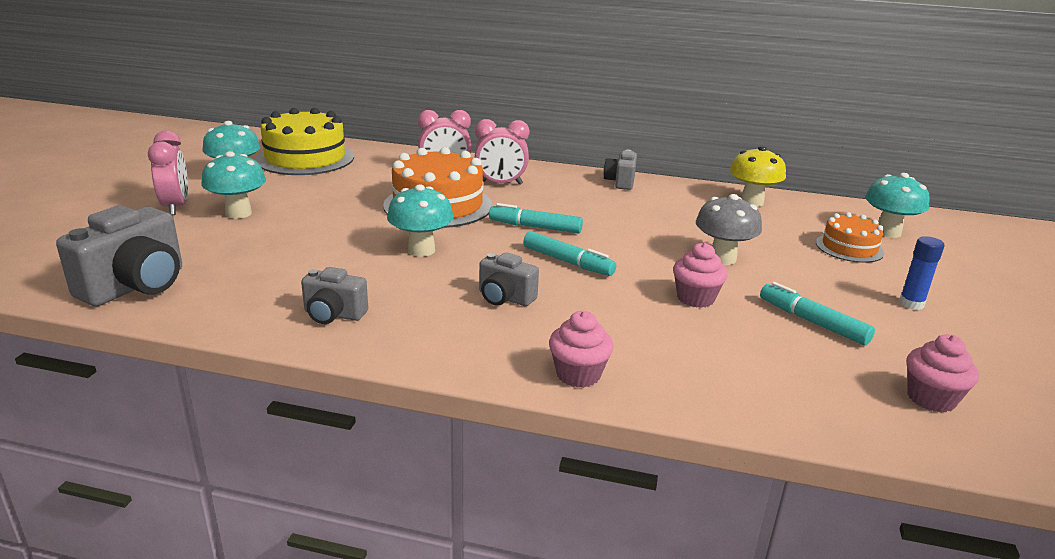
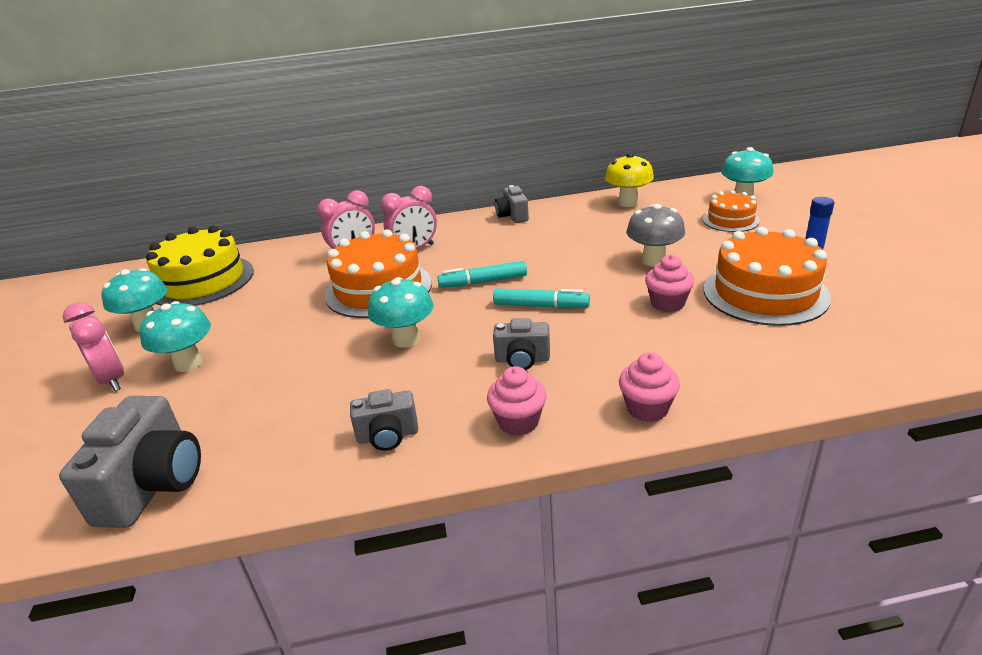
camera: 20 degrees left, 5 degrees up
turquoise marker [760,282,875,346] -> orange cake [704,227,831,326]
pink cupcake [906,334,979,413] -> pink cupcake moved to [487,366,547,436]

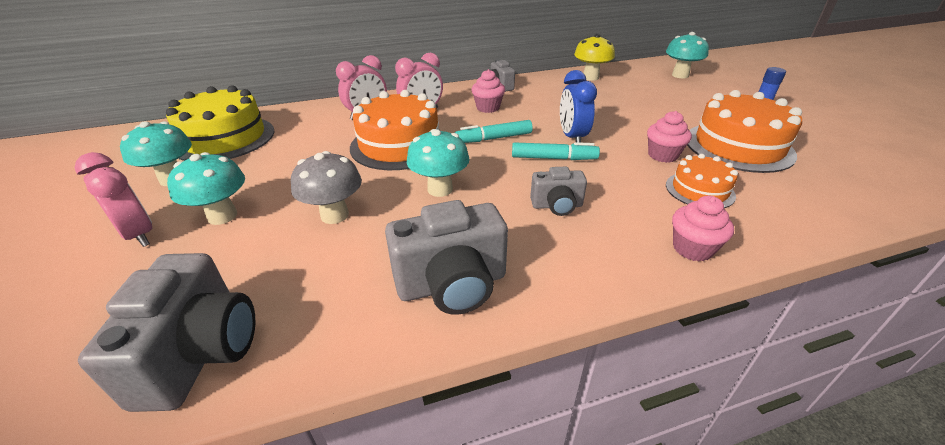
camera: 10 degrees left, 5 degrees up
grey camera [350,389,418,451] -> grey camera [385,200,508,315], size x1.75
pink cupcake [487,366,547,436] -> pink cupcake moved to [471,69,505,113]
grey mushroom [627,204,685,266] -> grey mushroom moved to [291,151,362,224]
orange cake [703,190,760,232] -> orange cake moved to [666,154,738,208]
none -> blue clock [560,70,597,143]

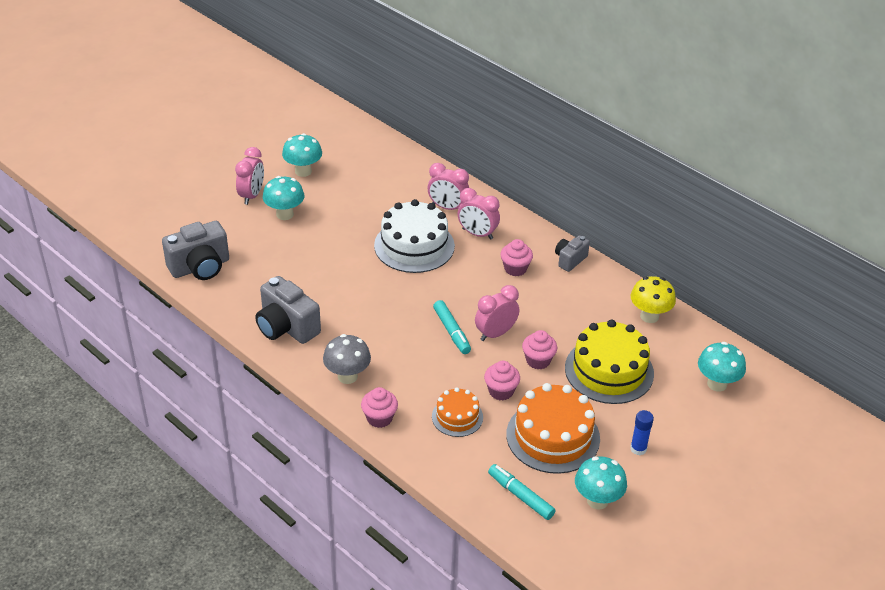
camera: 60 degrees right, 5 degrees up
yellow cake [166,85,274,161] -> yellow cake moved to [565,320,654,404]
grey mushroom [291,151,362,224] -> grey mushroom moved to [323,334,371,384]
orange cake [350,90,441,170] -> white cake [374,199,455,273]
turquoise mushroom [407,129,470,197] -> turquoise mushroom moved to [575,456,627,510]
turquoise marker [455,120,533,143] -> turquoise marker moved to [488,464,556,520]
grey camera [530,167,587,216] -> none
blue clock [560,70,597,143] -> pink clock [475,285,519,341]
none -> pink cupcake [522,330,557,369]

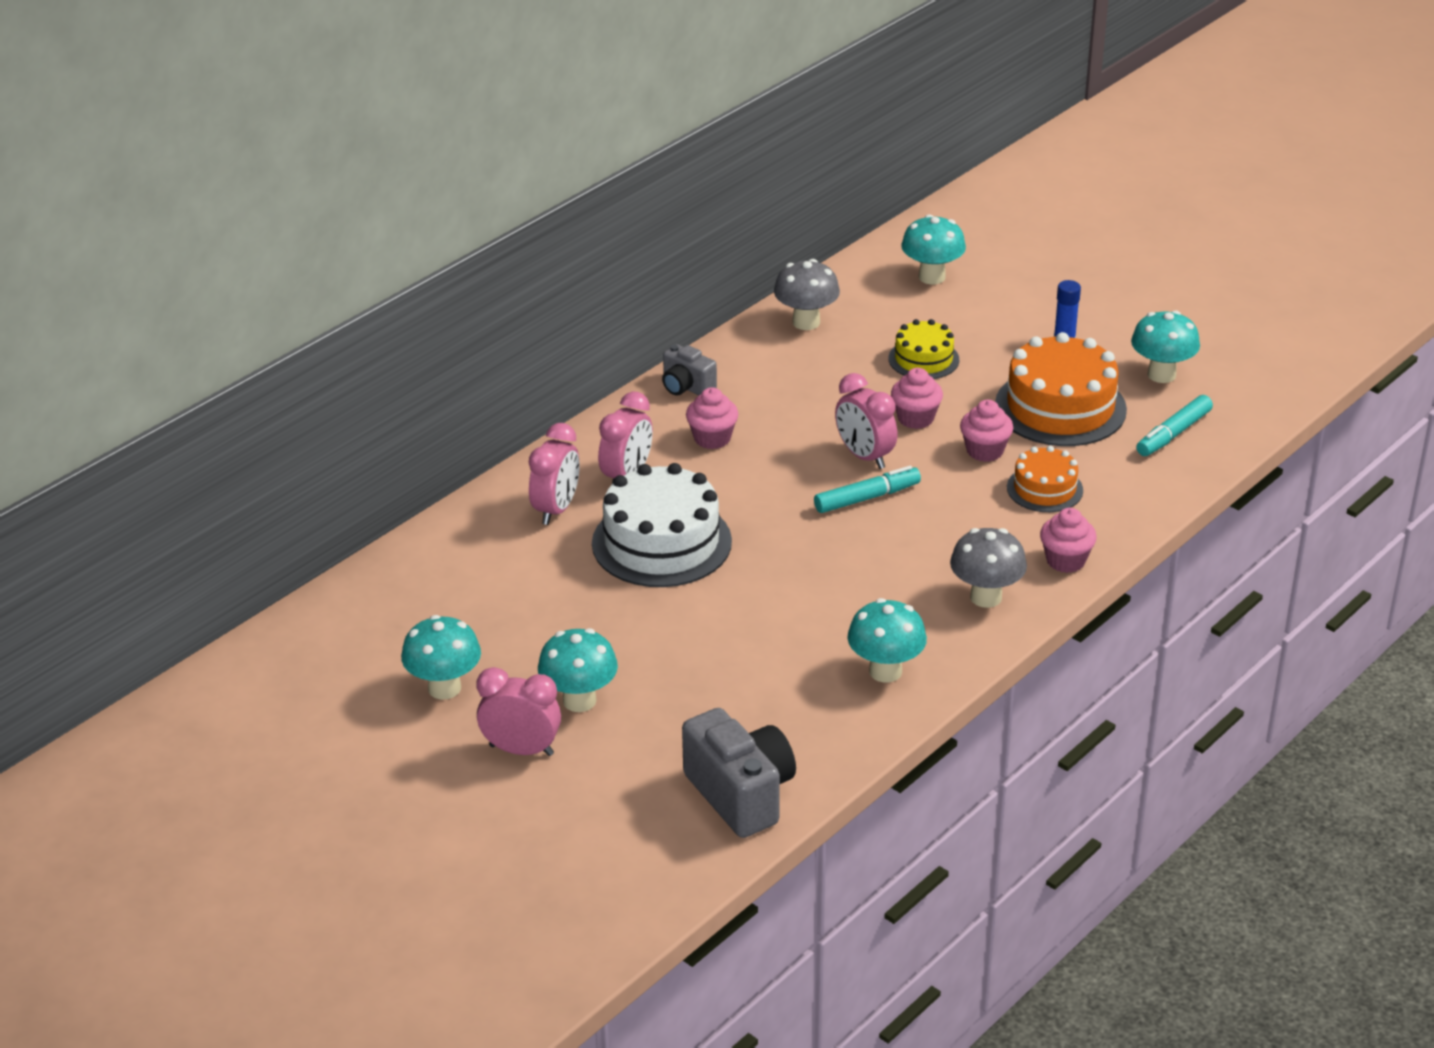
camera: 90 degrees left, 5 degrees down
grey camera [255,276,321,344] -> turquoise mushroom [847,598,927,683]
yellow cake [565,320,654,404] -> yellow cake [889,319,959,379], size x0.56
yellow mushroom [631,276,676,323] -> grey mushroom [774,259,840,330]

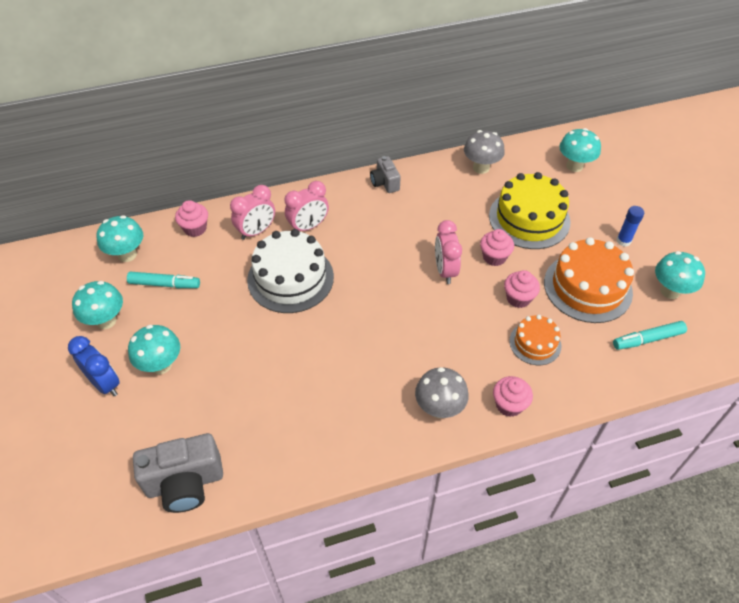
camera: 30 degrees right, 15 degrees up
pink clock [476,667,561,756] -> blue clock [68,336,120,396]
grey camera [682,708,796,838] -> grey camera turned 75 degrees clockwise [133,433,223,513]
pink cupcake [686,387,738,449] -> pink cupcake moved to [175,200,208,237]
turquoise marker [814,466,921,513] -> turquoise marker moved to [127,272,200,288]
turquoise mushroom [847,598,927,683] -> turquoise mushroom moved to [97,215,143,262]
yellow cake [889,319,959,379] -> yellow cake [489,172,571,249], size x1.80

